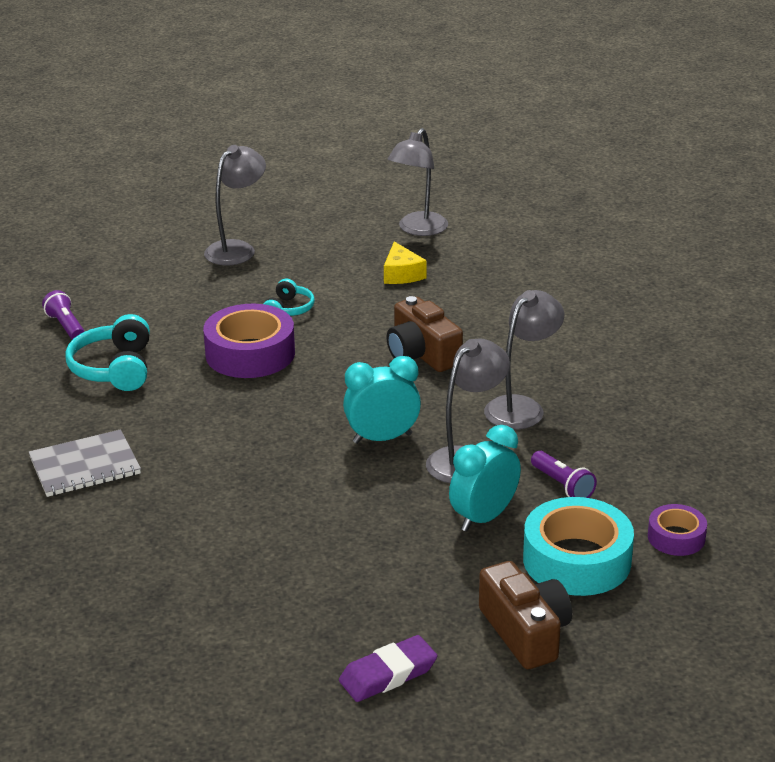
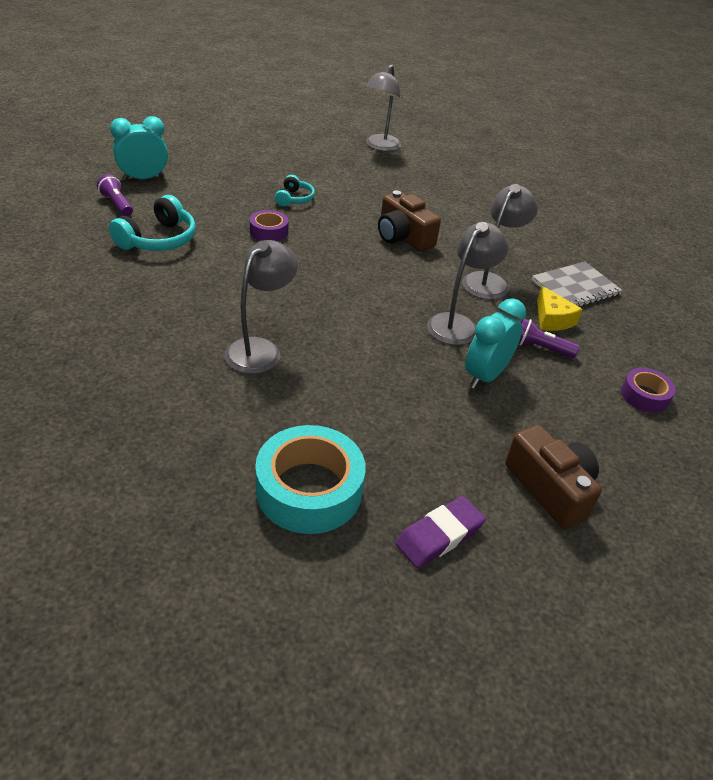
camera: 10 degrees left, 10 degrees up
grey notebook [29,429,141,497] -> grey notebook moved to [532,262,623,307]
turquoise headphones [65,314,150,391] -> turquoise headphones turned 135 degrees counterclockwise [109,195,196,251]
purple tape [203,304,295,378] -> purple tape [250,210,288,241], size x0.54
grey lamp [204,145,266,265] -> grey lamp moved to [225,240,298,374]
turquoise clock [343,356,421,444] -> turquoise clock moved to [110,116,168,181]
yellow cheese [384,241,427,284] -> yellow cheese moved to [537,286,582,331]
turquoise tape [523,497,634,596] -> turquoise tape moved to [255,425,366,534]
purple flashlight [531,451,597,498] -> purple flashlight turned 150 degrees clockwise [519,319,580,358]

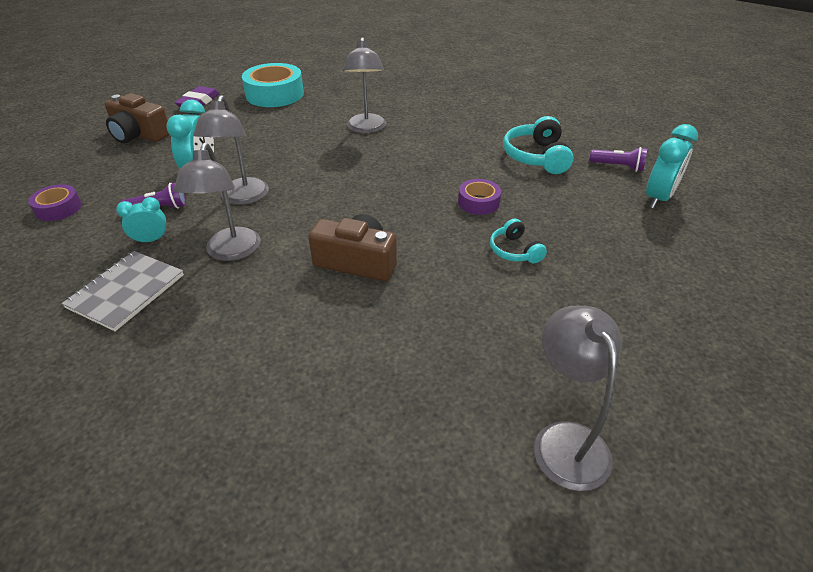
camera: 150 degrees right, 0 degrees up
yellow cheese [537,286,582,331] -> turquoise clock [116,197,168,244]

